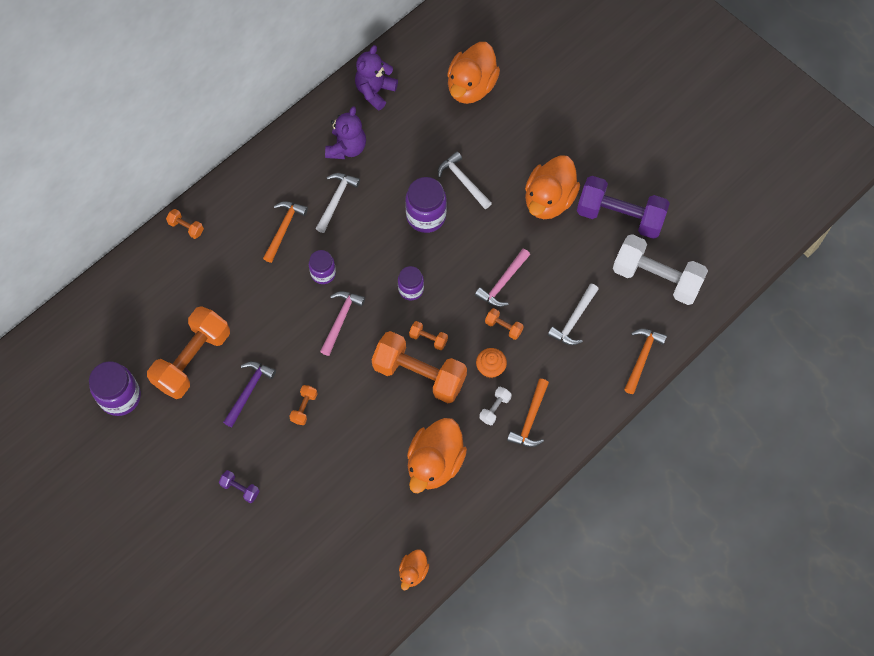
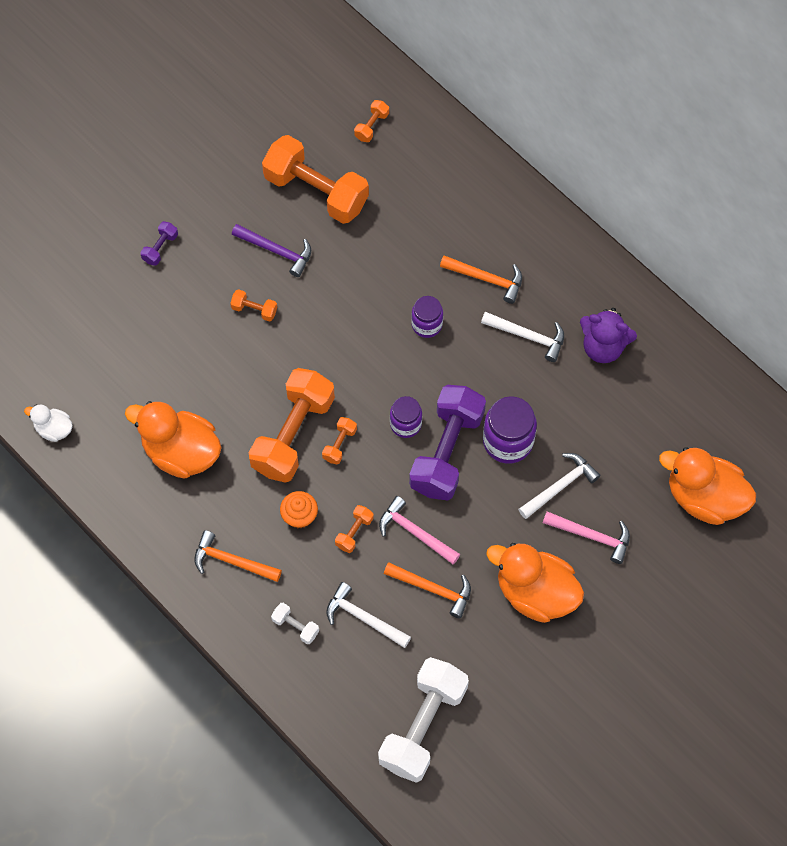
camera: 90 degrees right, 0 degrees up
purple jar [89,361,141,416] -> none
orange dumbbell [166,209,204,239] -> orange dumbbell moved to [354,100,389,142]
pink hammer [320,291,365,356] -> pink hammer moved to [543,511,630,564]
purple teddy bear [355,45,398,111] -> none
orange duck [399,549,429,590] -> white duck [24,405,73,442]
white dumbbell [479,386,512,425] -> white dumbbell moved to [271,603,319,644]
purple dumbbell [577,176,670,239] -> purple dumbbell moved to [409,385,486,501]
orange hammer [624,328,667,394] -> orange hammer moved to [384,562,471,618]

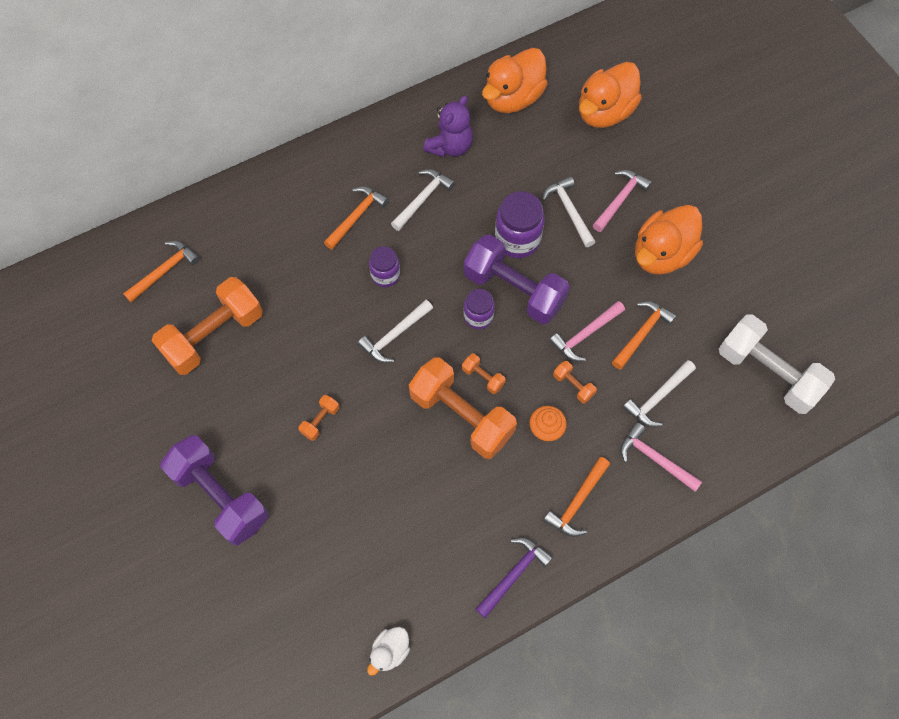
camera: 75 degrees left, 0 degrees up
orange duck [125,401,222,479] -> orange duck moved to [482,48,548,113]
purple dumbbell [141,221,178,266] -> purple dumbbell [161,435,268,546], size x2.40
purple hammer [232,224,311,277] -> purple hammer moved to [476,537,553,618]
white dumbbell [271,603,319,644] -> pink hammer [620,422,702,492]
orange dumbbell [354,100,389,142] -> orange hammer [123,241,200,303]
none -> white hammer [358,300,433,363]

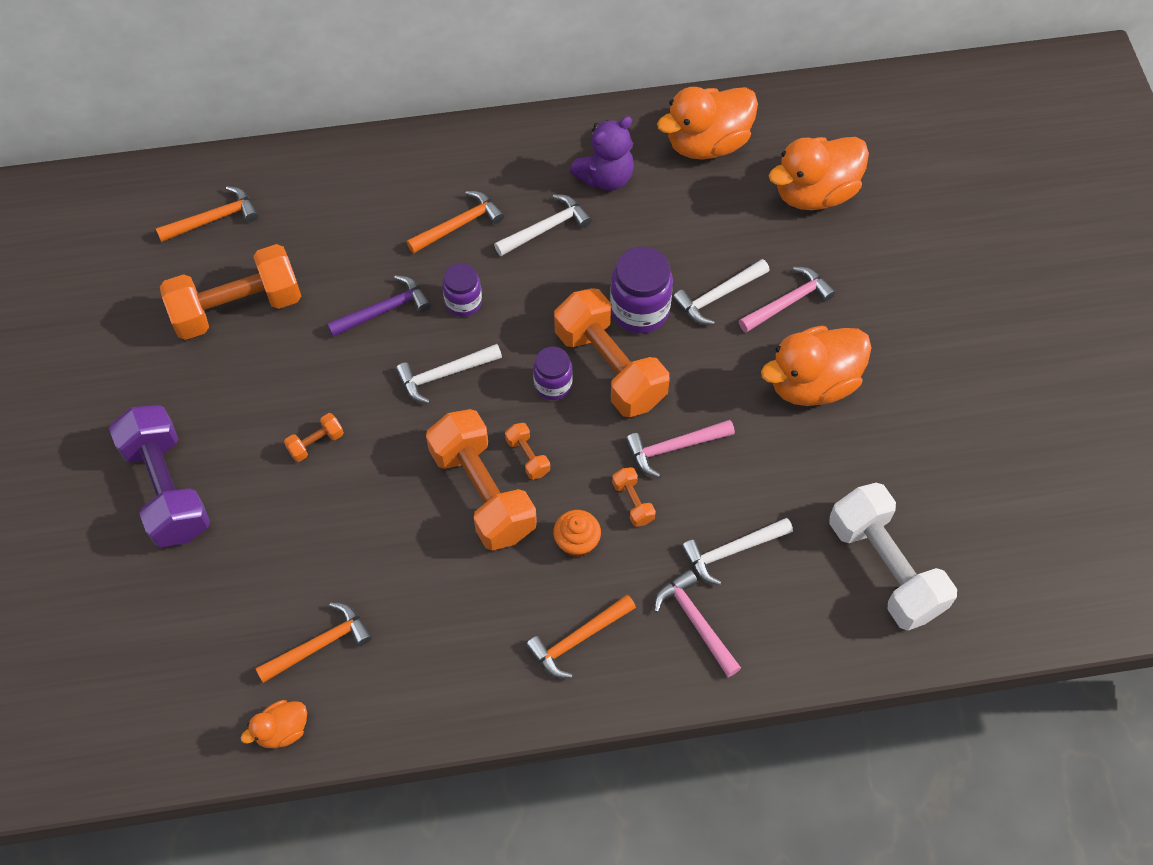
camera: 20 degrees right, 5 degrees down
white duck [367,627,410,676] -> orange duck [241,700,307,748]
purple dumbbell [464,234,570,324] -> orange dumbbell [554,288,669,417]
purple hammer [476,537,553,618] -> purple hammer moved to [327,275,431,337]
white hammer [542,176,595,247] -> white hammer turned 120 degrees counterclockwise [673,259,770,325]
orange hammer [612,301,677,370] -> orange hammer moved to [255,602,372,683]

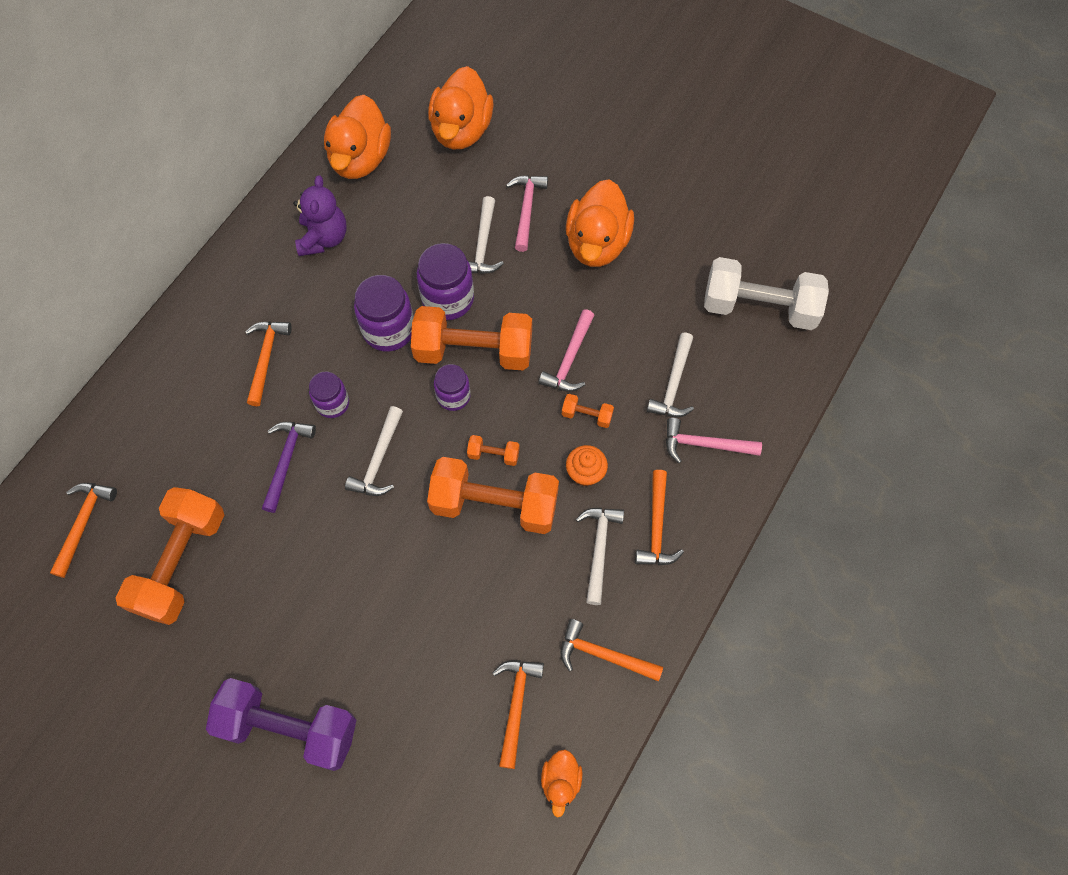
camera: 50 degrees left, 5 degrees up
orange dumbbell [284,413,344,462] -> none
white hammer [494,194,592,256] -> white hammer moved to [576,508,624,605]
none -> purple jar [354,275,414,352]
none -> orange hammer [561,619,663,682]

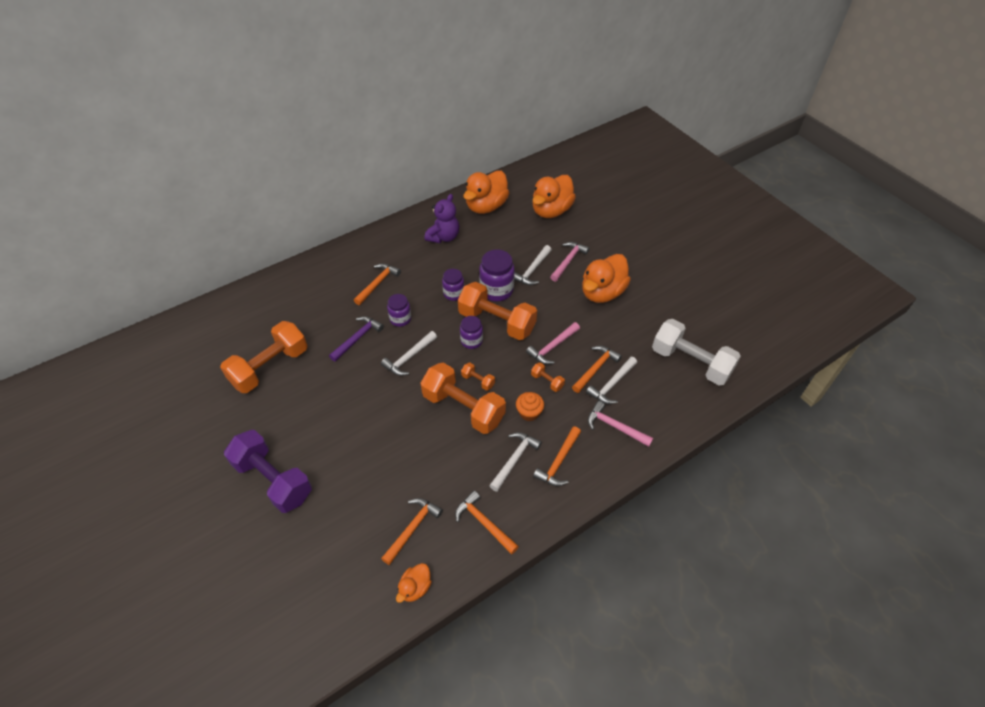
camera: 25 degrees right, 15 degrees down
orange hammer [50,483,117,578] -> orange hammer moved to [572,346,622,393]
purple jar [354,275,414,352] -> purple jar [442,269,464,301], size x0.62

